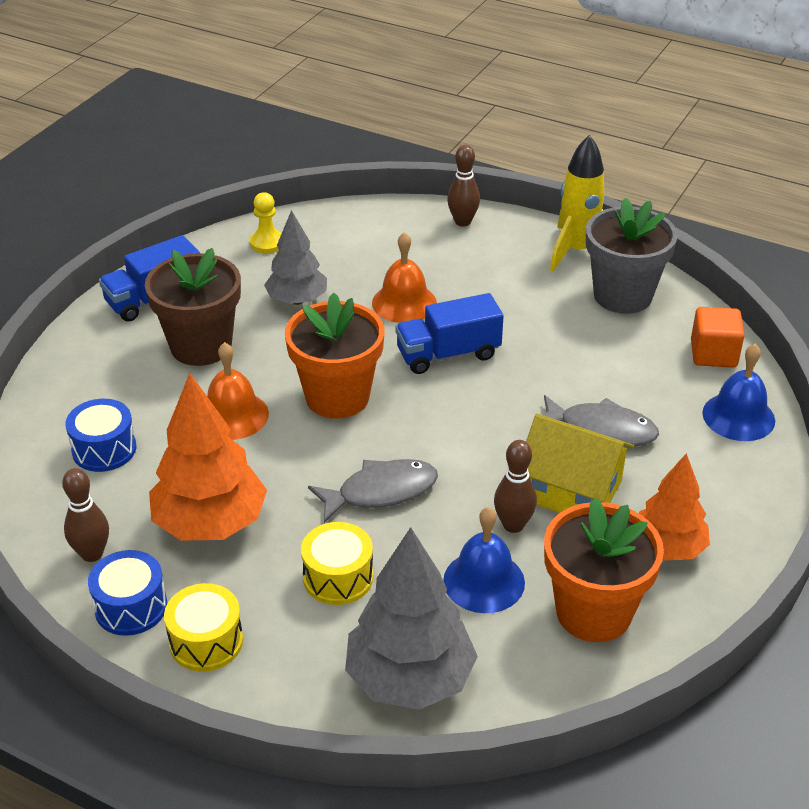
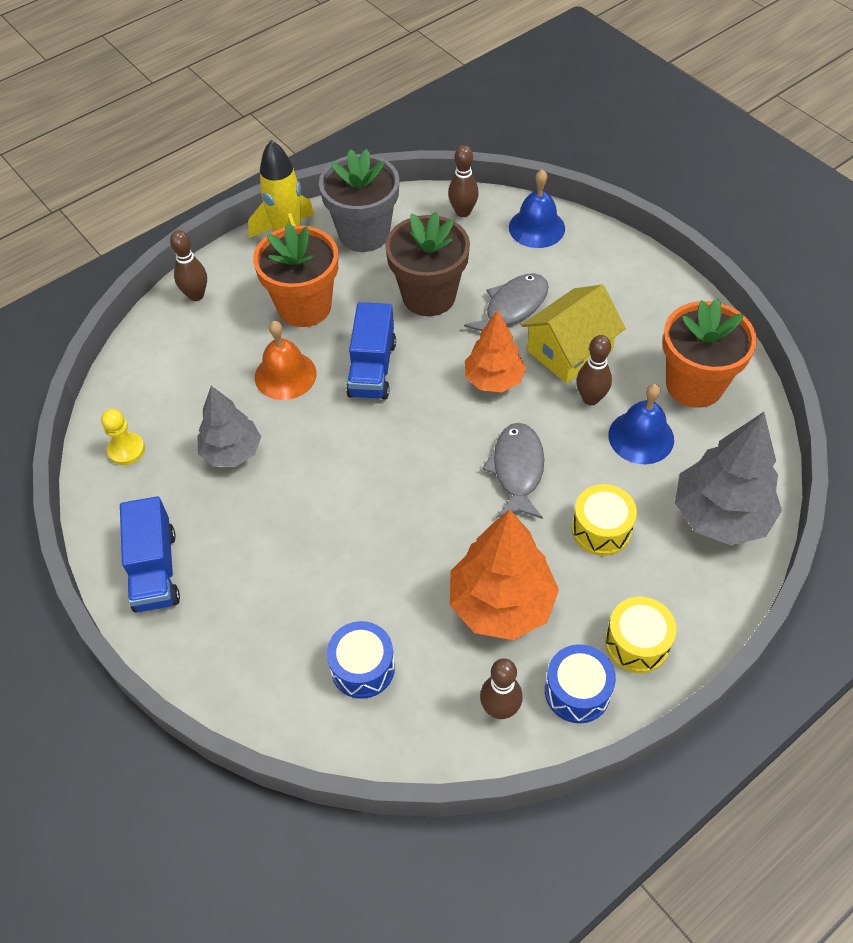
camera: 65 degrees left, 15 degrees up
brown flower pot [145,248,241,366] -> brown flower pot moved to [385,212,470,316]
orange bell [207,342,269,440] -> none
orange flower pot [285,293,384,419] -> orange flower pot moved to [253,223,338,327]
orange tree [639,453,710,561] -> orange tree moved to [465,310,526,393]
orange cube [691,307,745,368] -> brown bowling pin [448,145,479,217]

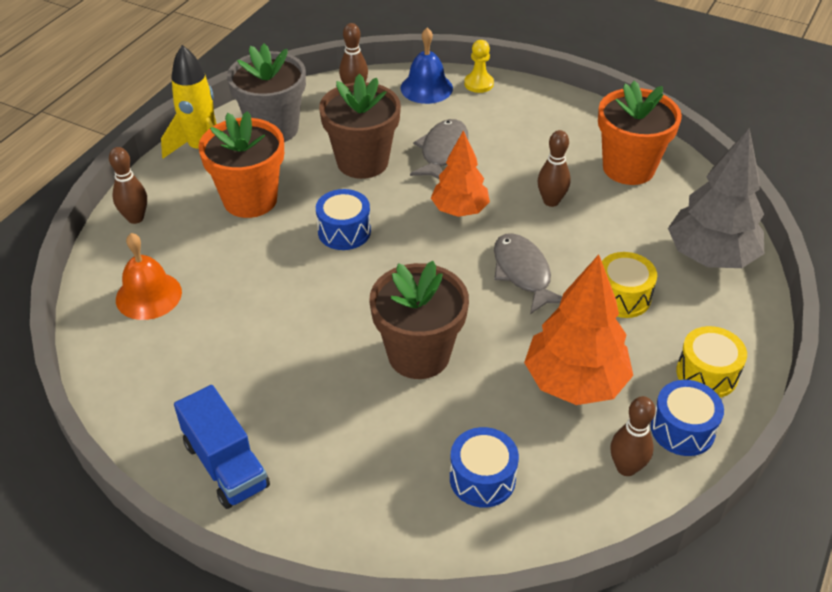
camera: 25 degrees left, 10 degrees down
yellow pawn [101,409,145,465] -> yellow pawn moved to [464,40,494,93]
grey tree [198,386,261,467] -> none
orange bell [255,321,317,400] -> orange bell moved to [116,233,182,320]
blue truck [346,302,396,400] -> blue drum [316,189,371,250]
yellow house [521,285,626,384] -> none
blue bell [609,384,674,464] -> none
none -> brown flower pot [369,261,469,379]

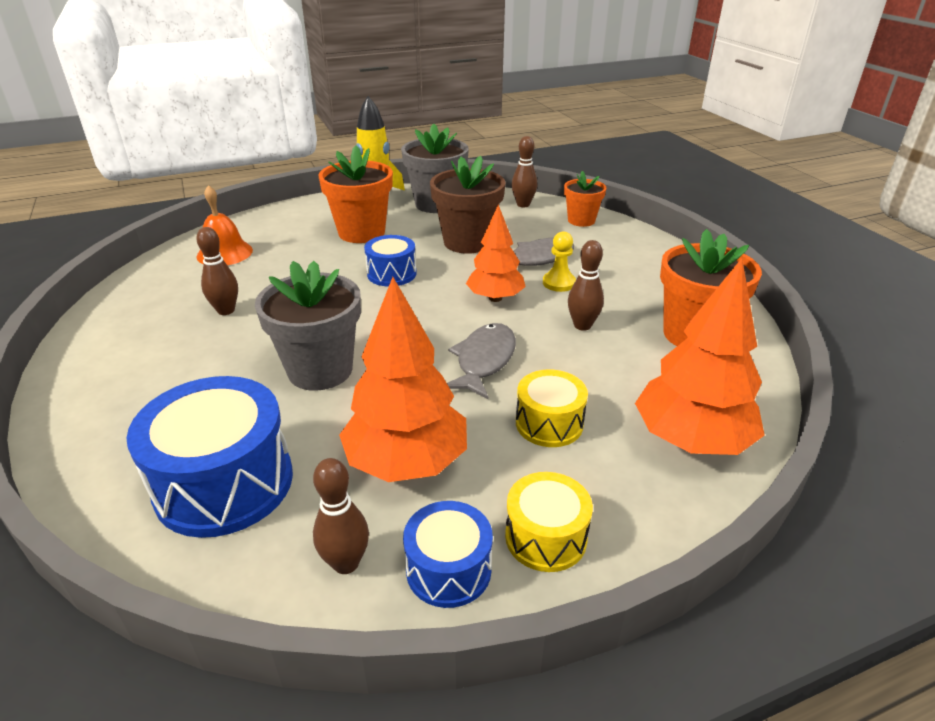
camera: 40 degrees right, 10 degrees down
brown bowling pin [109,147,147,224] -> brown bowling pin moved to [196,227,238,315]
blue truck [174,385,270,509] -> none
brown flower pot [369,261,469,379] -> grey flower pot [255,261,361,391]
blue bell [401,27,453,104] -> orange flower pot [564,171,606,227]
blue drum [450,427,519,508] -> blue drum [126,376,293,538], size x1.79
yellow pawn [464,40,494,93] -> yellow pawn moved to [543,231,576,292]
grey tree [668,128,764,268] -> orange tree [635,258,765,455]

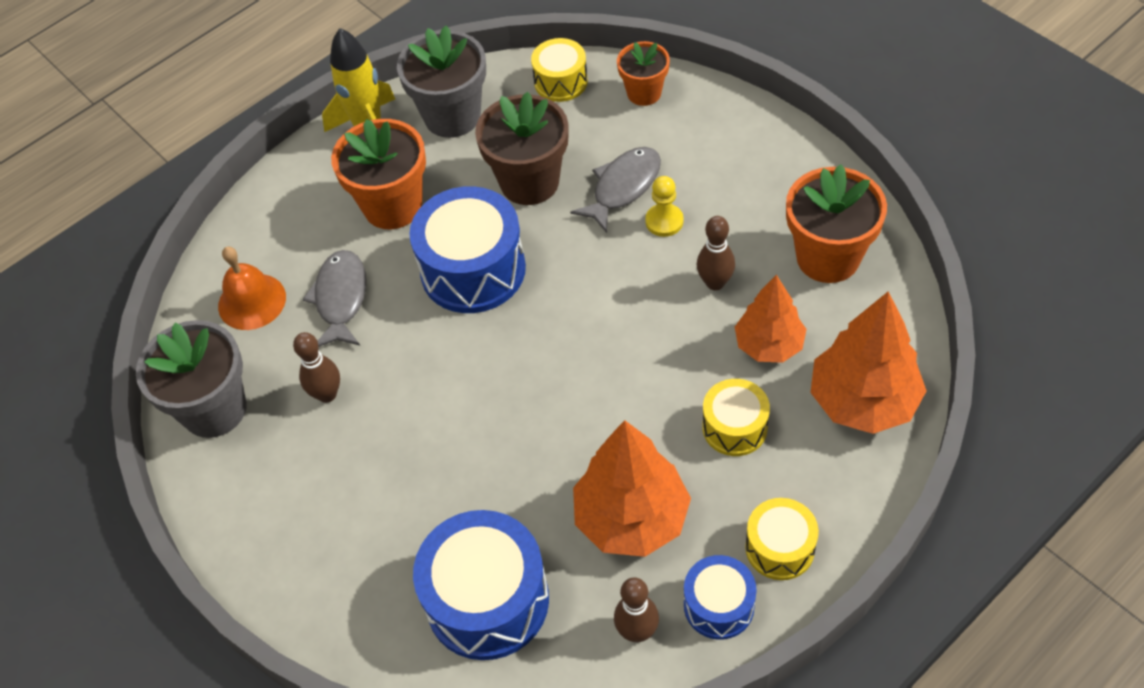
camera: 15 degrees left, 20 degrees up
grey flower pot [255,261,361,391] -> grey flower pot moved to [136,320,247,438]
blue drum [364,235,417,287] -> blue drum [409,186,526,313], size x1.79
grey fish [447,323,516,399] -> grey fish moved to [303,250,366,347]
orange tree [466,205,526,302] -> orange tree moved to [735,275,807,363]
brown bowling pin [511,136,537,207] -> yellow drum [531,38,588,102]

